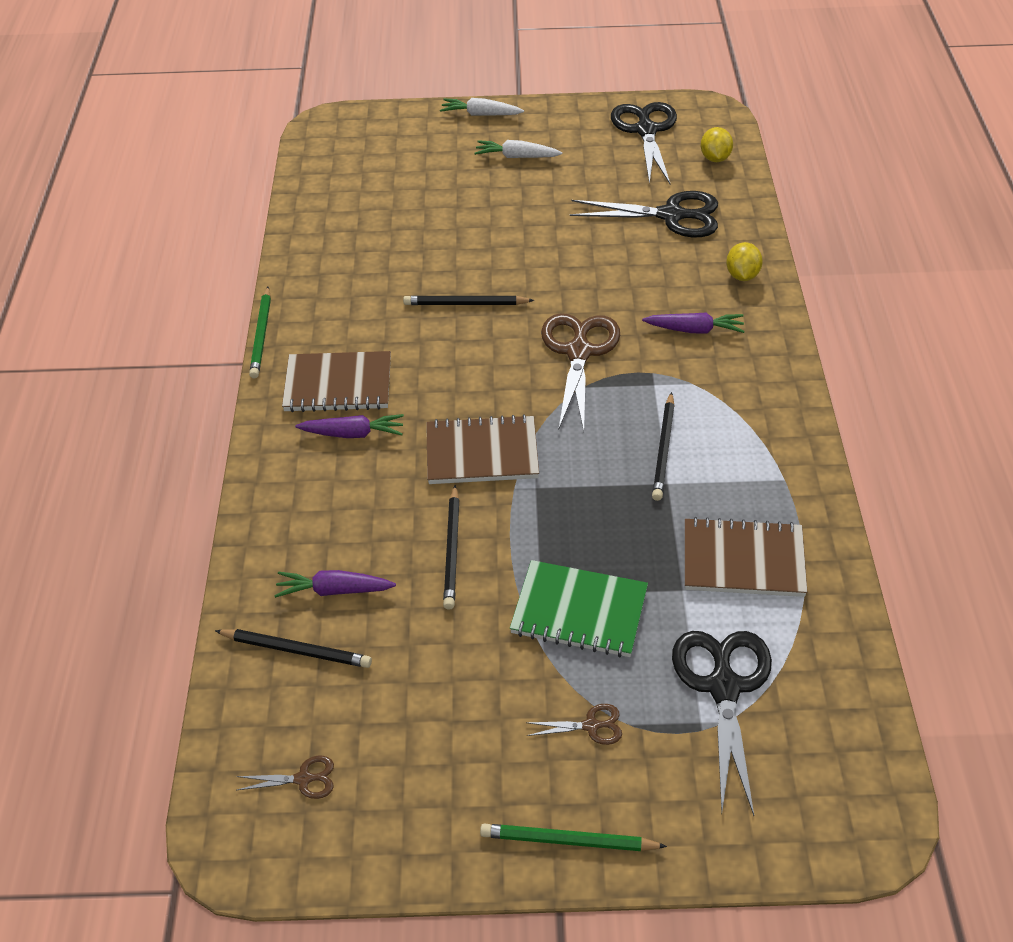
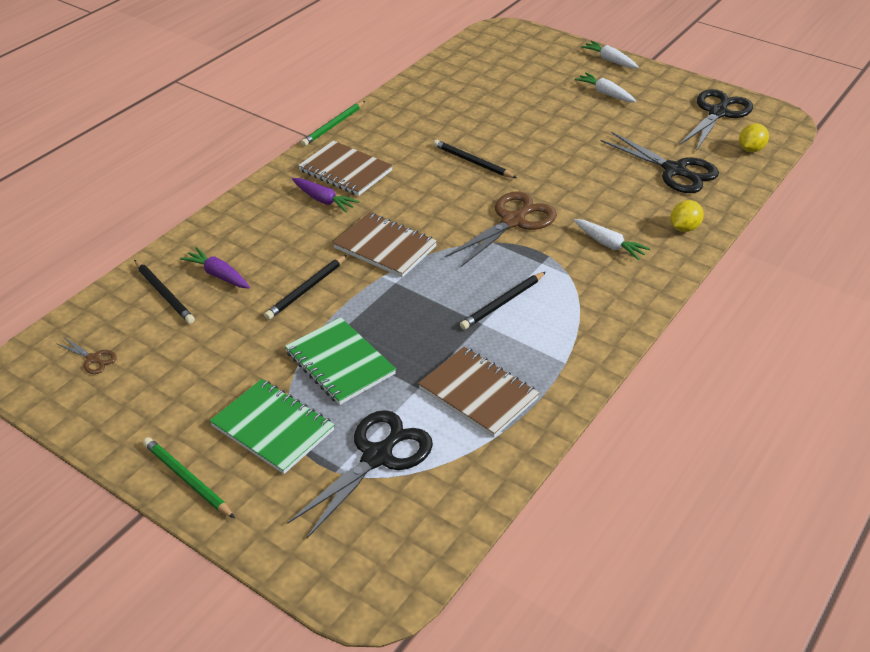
camera: 35 degrees right, 5 degrees down
brown scissors [526,704,622,745] -> green notebook [210,379,335,474]
purple carrot [642,313,745,334] -> white carrot [574,219,651,260]

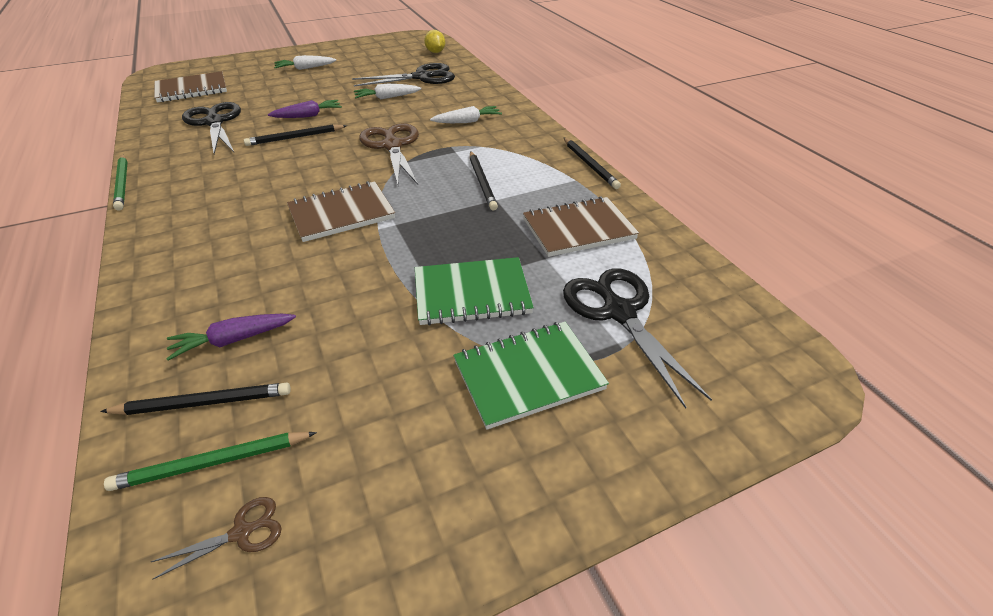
camera: 60 degrees left, 0 degrees up
green pencil [143,437,235,518] -> green pencil moved to [104,432,317,491]
black pencil [264,255,347,320] -> black pencil moved to [564,138,621,189]
purple carrot [292,178,359,213] -> purple carrot moved to [268,100,342,118]
brown notebook [298,141,393,196] -> brown notebook moved to [154,71,227,102]
white carrot [581,41,639,68] -> white carrot moved to [354,84,421,99]
yellow lemon [670,200,704,232] -> none
black scissors [679,89,753,151] -> black scissors moved to [182,102,241,154]

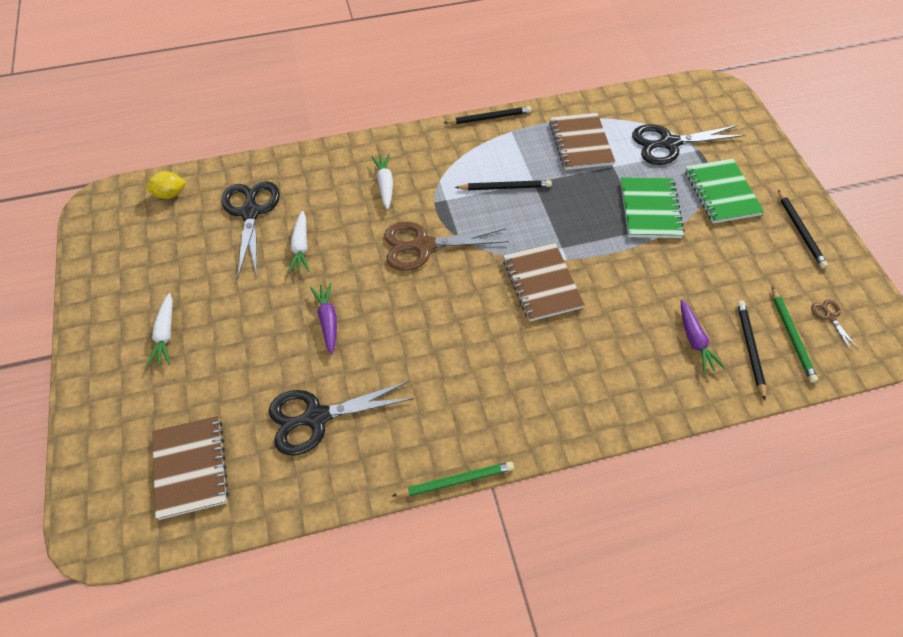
camera: 80 degrees left, 15 degrees up
black pencil [244,124,347,146] -> black pencil moved to [778,190,828,269]

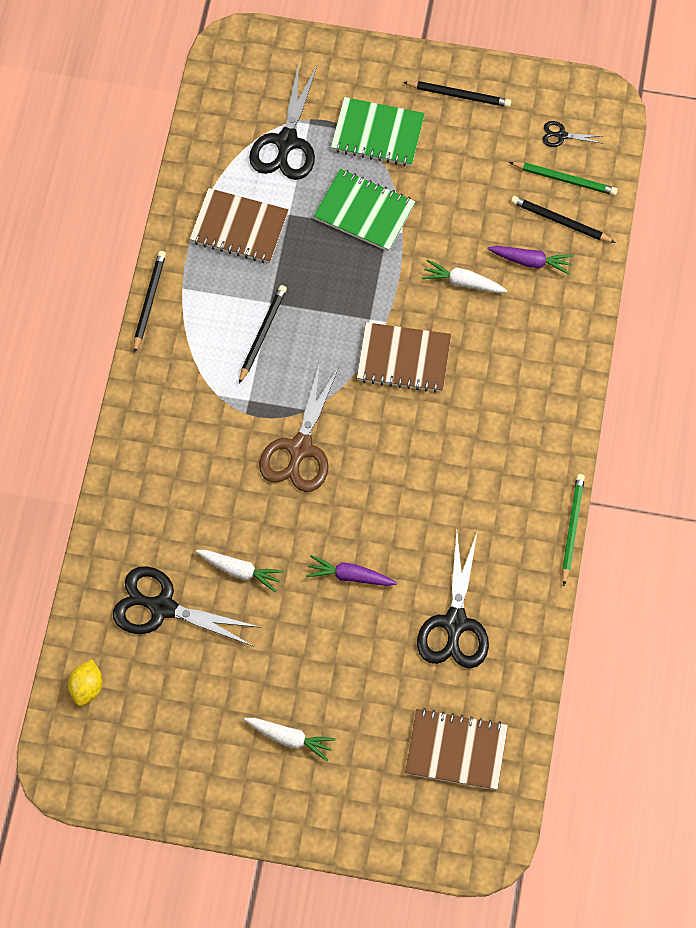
camera: 65 degrees left, 10 degrees up
white carrot [371,154,393,210] -> white carrot moved to [422,260,507,293]
brown scissors [811,299,859,351] -> black scissors [542,121,601,147]

